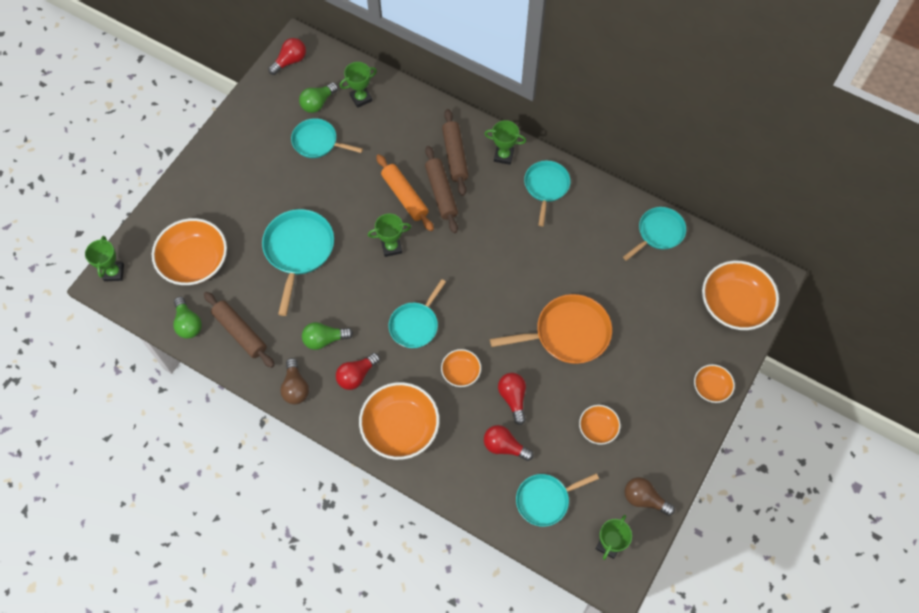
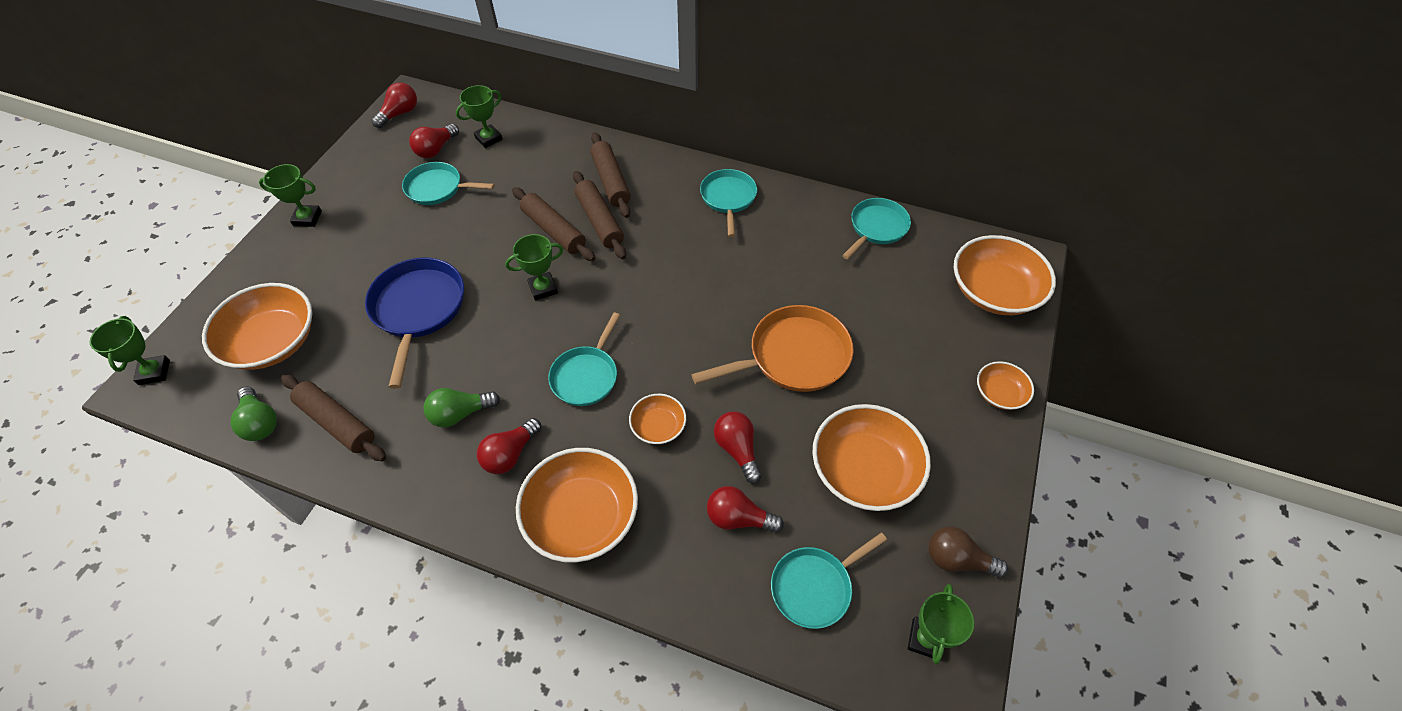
camera: 10 degrees left, 10 degrees down
turquoise pan [262,209,334,316] -> blue pan [365,258,464,389]
brown light bulb [280,358,309,404] -> none
green light bulb [299,82,338,113] -> red light bulb [409,124,459,158]
orange rolling pin [376,154,434,231] -> brown rolling pin [512,187,595,261]
green trophy [484,120,526,165] -> green trophy moved to [259,164,322,227]
orange bowl [579,405,621,445] -> orange bowl [812,404,931,511], size x1.93

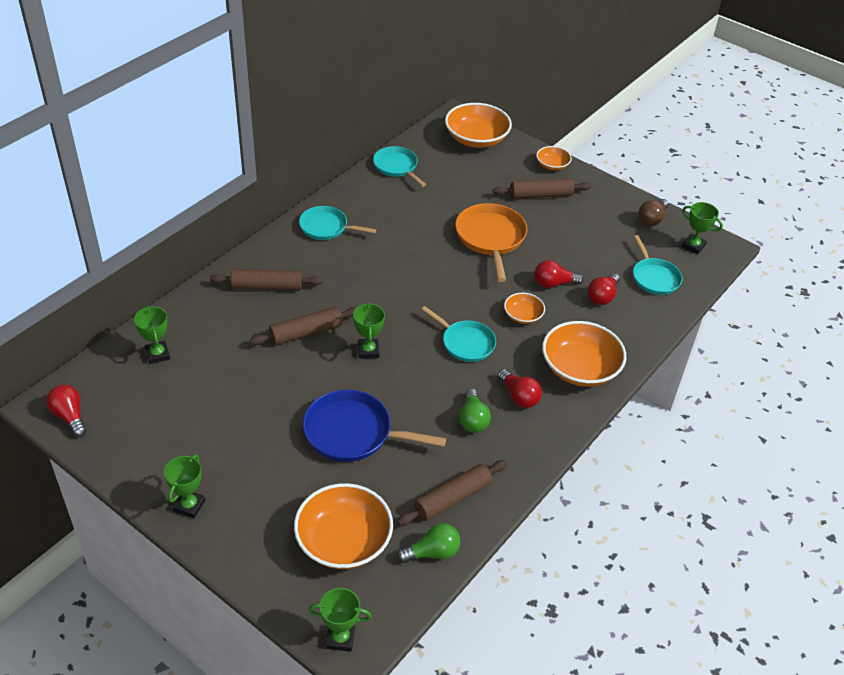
camera: 75 degrees left, 10 degrees down
turquoise pan [402,162,494,205] -> none
red light bulb [409,124,459,158] -> none
brown rolling pin [573,171,626,259] -> brown rolling pin moved to [493,178,591,199]
orange bowl [812,404,931,511] -> none

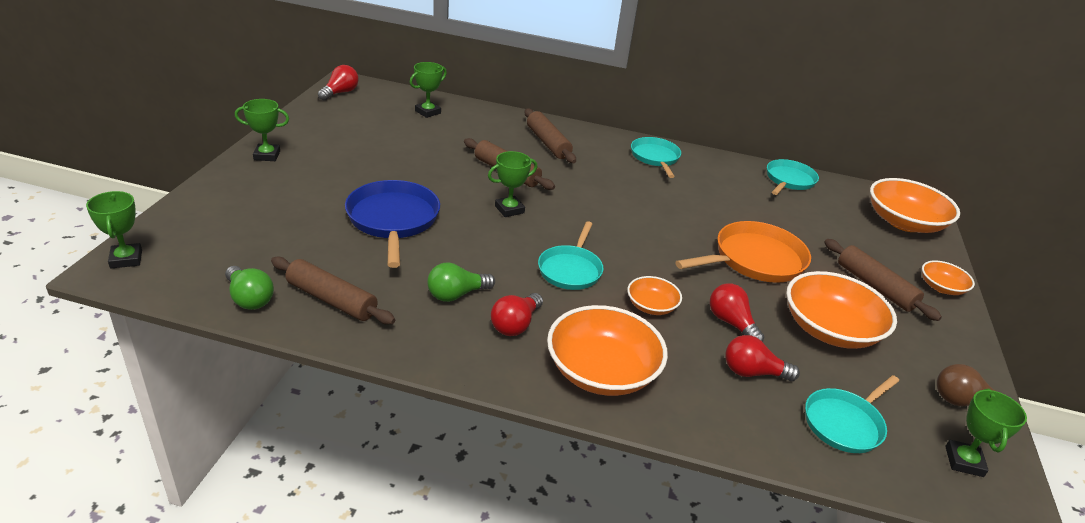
camera: 65 degrees right, 10 degrees down
orange bowl [294,483,393,569] -> orange bowl moved to [786,271,897,349]

